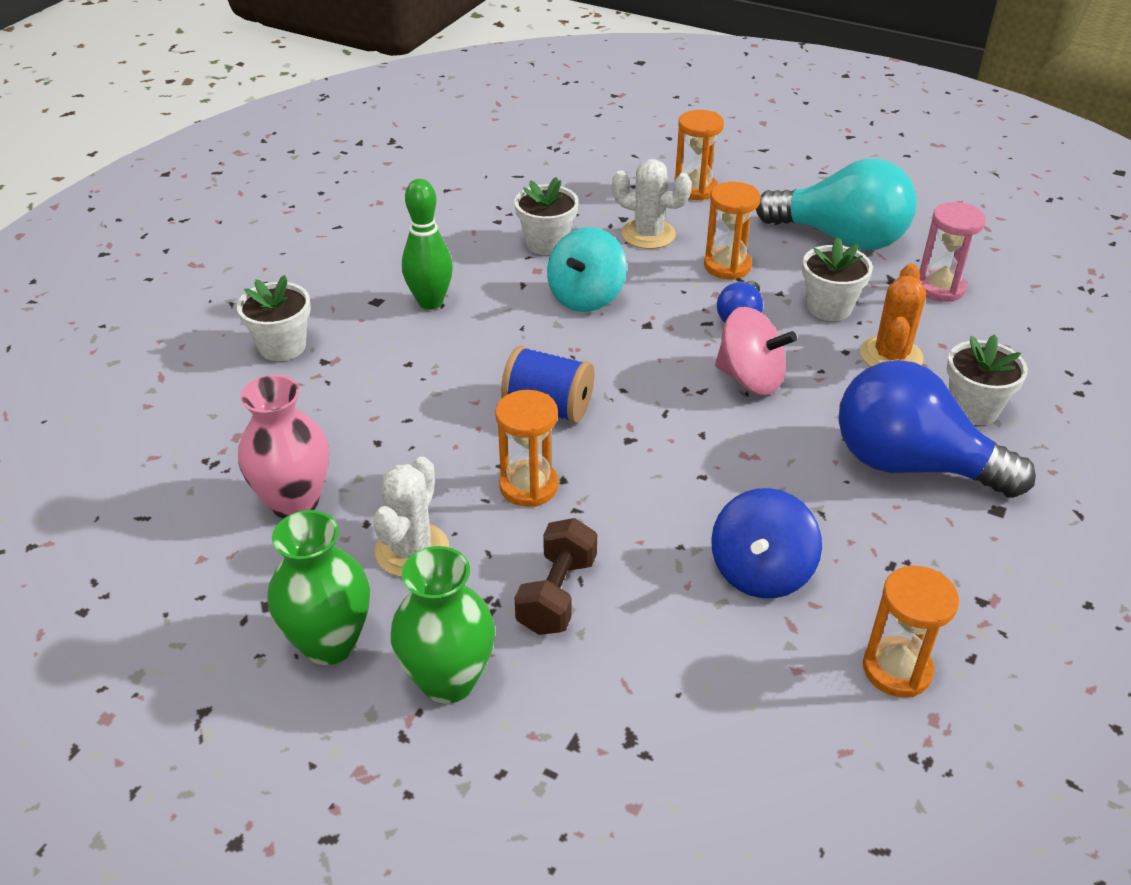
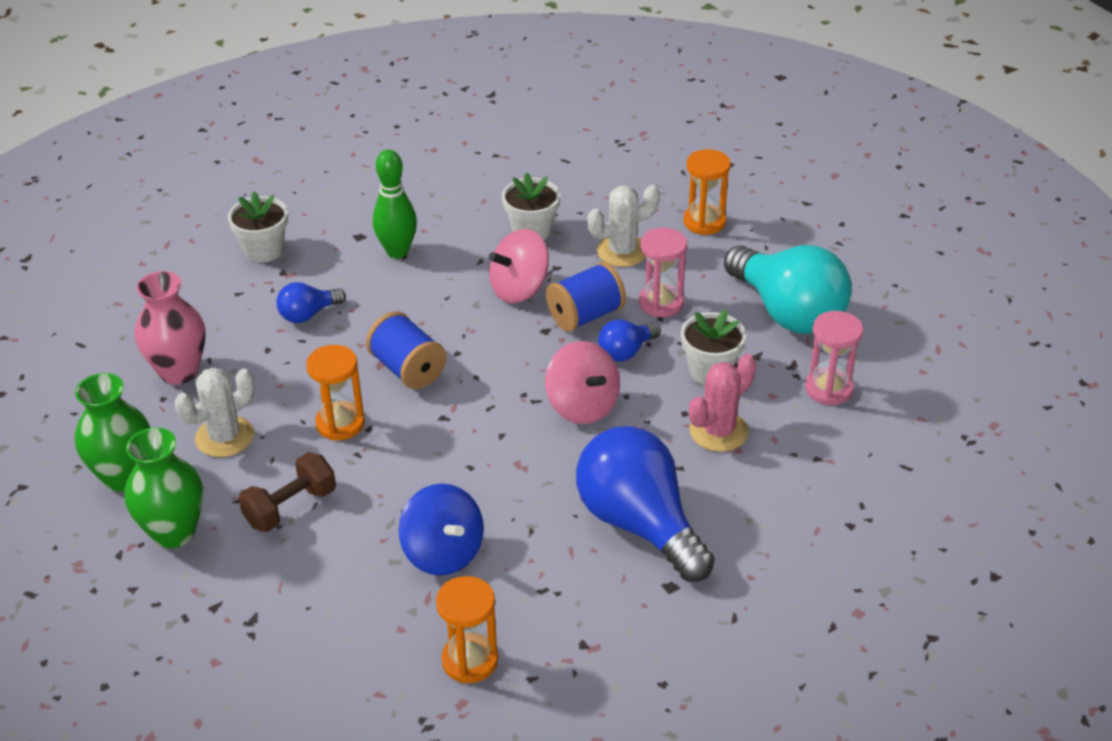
camera: 30 degrees right, 0 degrees up
turquoise spinning top [547,227,627,312] -> pink spinning top [489,229,549,303]
white cactus [612,159,692,249] -> white cactus turned 75 degrees counterclockwise [587,185,660,267]
orange hourglass [704,182,761,280] -> pink hourglass [639,228,687,317]
blue spinning top [711,488,822,598] -> blue spinning top turned 90 degrees counterclockwise [399,483,484,576]
orange cactus [860,263,926,367] -> pink cactus [689,354,756,452]
white flower pot [947,334,1028,425] -> none
none -> blue light bulb [276,282,346,323]
none -> blue spool [546,262,626,332]

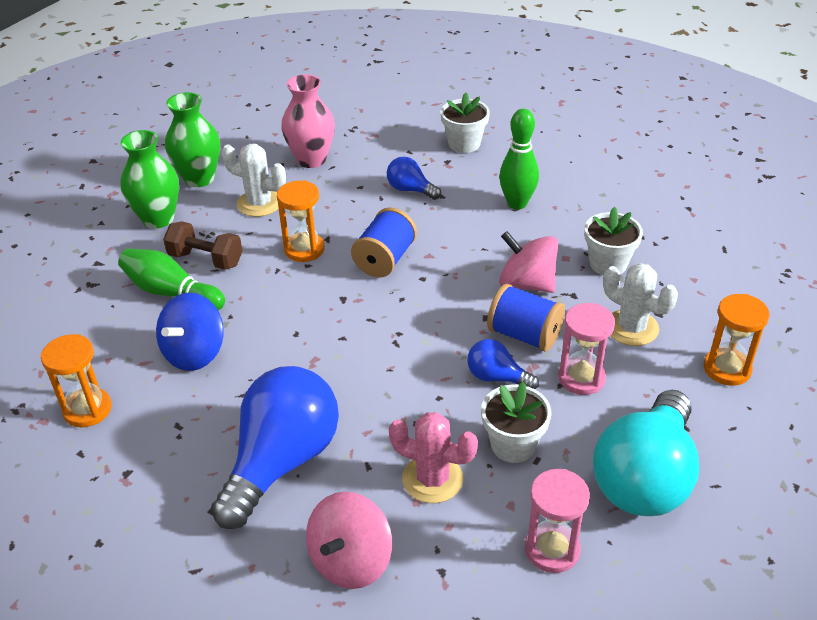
camera: 65 degrees right, 0 degrees up
pink spinning top [545,341,620,424] -> pink spinning top moved to [306,492,392,589]
none -> green bowling pin [118,249,225,310]

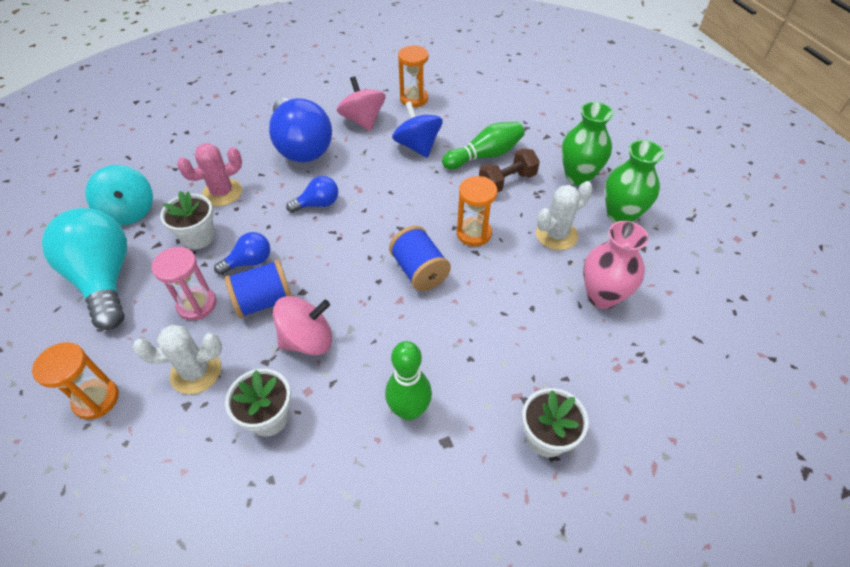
camera: 125 degrees right, 10 degrees up
pink spinning top [306,492,392,589] -> pink spinning top moved to [337,76,386,131]
blue light bulb [387,157,441,200] -> blue light bulb moved to [286,176,338,213]
pink hourglass [525,469,590,573] -> turquoise spinning top [85,165,153,225]

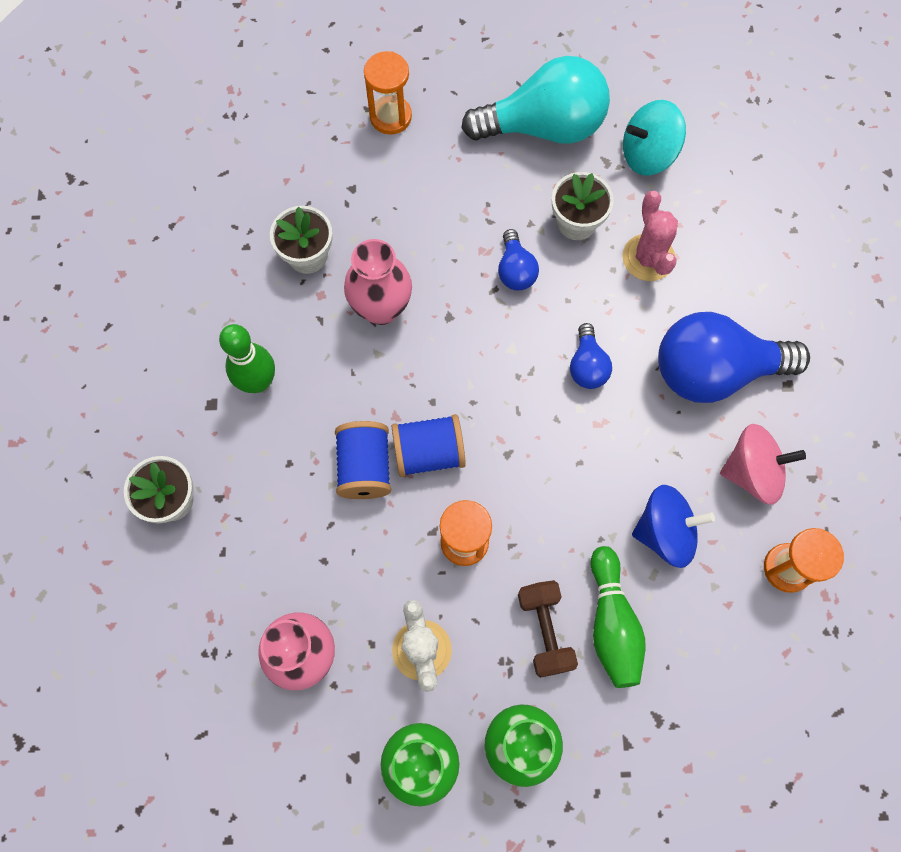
camera: 110 degrees right, 20 degrees up
white cactus [133,325,222,394] -> none
pink hourglass [152,247,216,320] -> none
blue spool [225,260,292,318] -> blue spool moved to [335,421,391,499]
pink spinning top [273,296,332,355] -> pink vase [344,239,412,325]

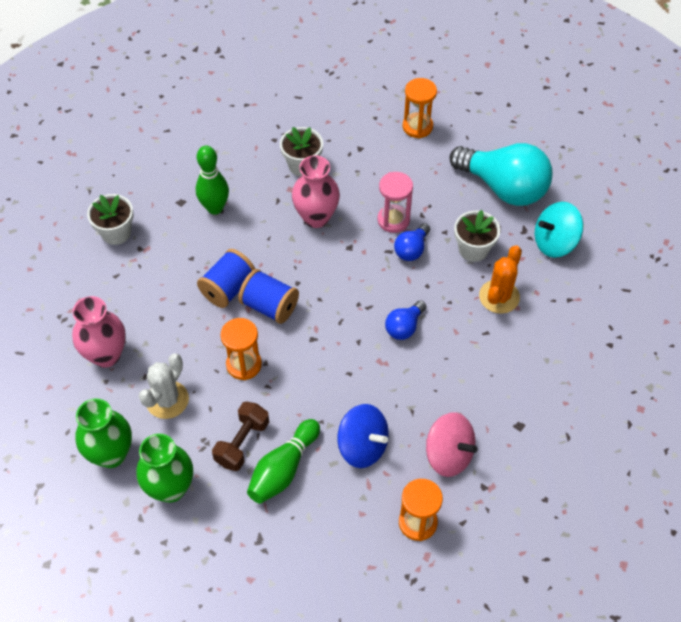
camera: 40 degrees right, 15 degrees down
pink cactus [622,191,678,281] -> orange cactus [479,245,522,314]
turquoise spinning top [623,100,686,175] -> turquoise spinning top turned 45 degrees counterclockwise [535,202,583,258]
blue light bulb [658,312,810,403] -> none
none -> pink hourglass [378,172,413,233]

